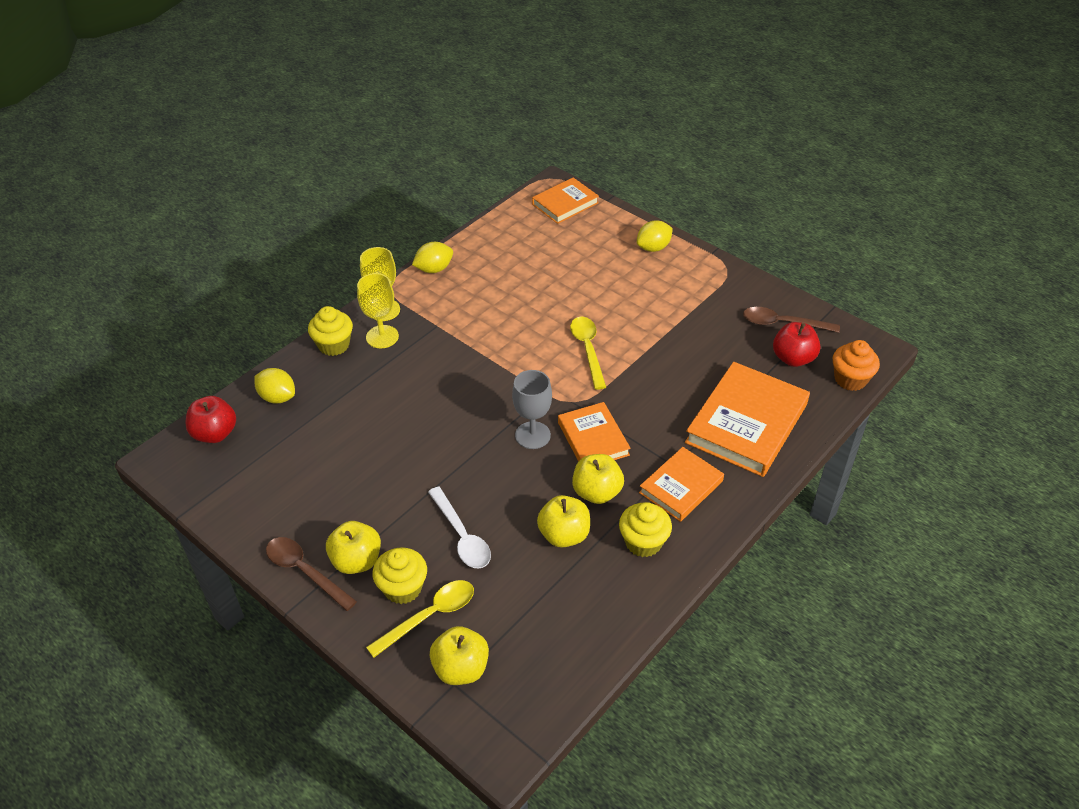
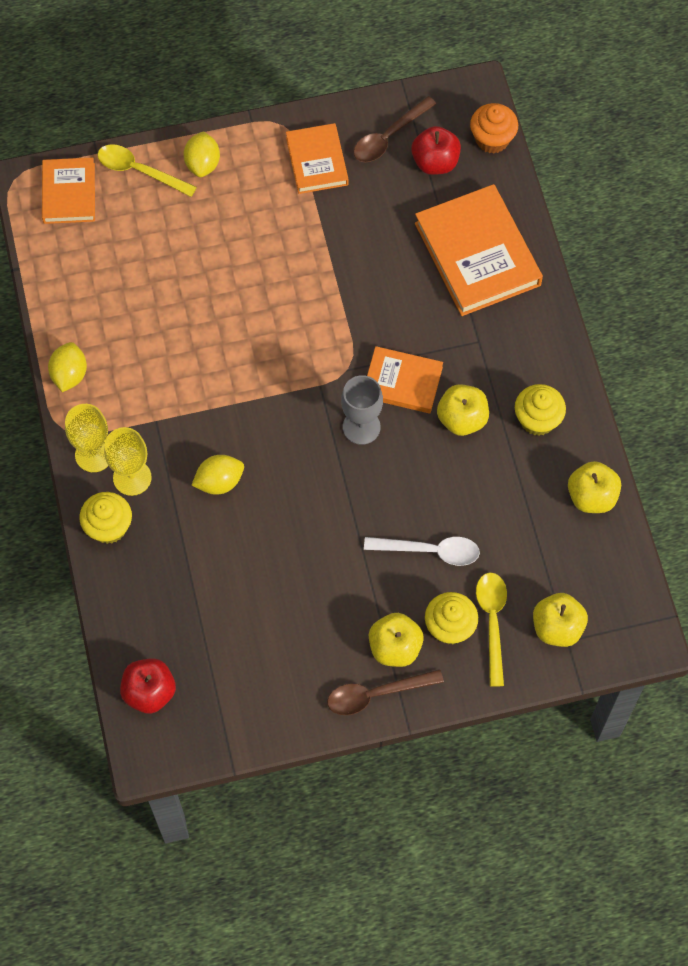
camera: 55 degrees left, 20 degrees up
yellow lemon [254,368,295,403] -> yellow lemon moved to [191,455,244,495]
yellow apple [537,495,590,548] -> yellow apple moved to [568,461,621,513]
yellow spoon [570,317,606,390] -> yellow spoon moved to [97,144,197,197]
orange book [639,447,724,522] -> orange book moved to [286,123,349,194]

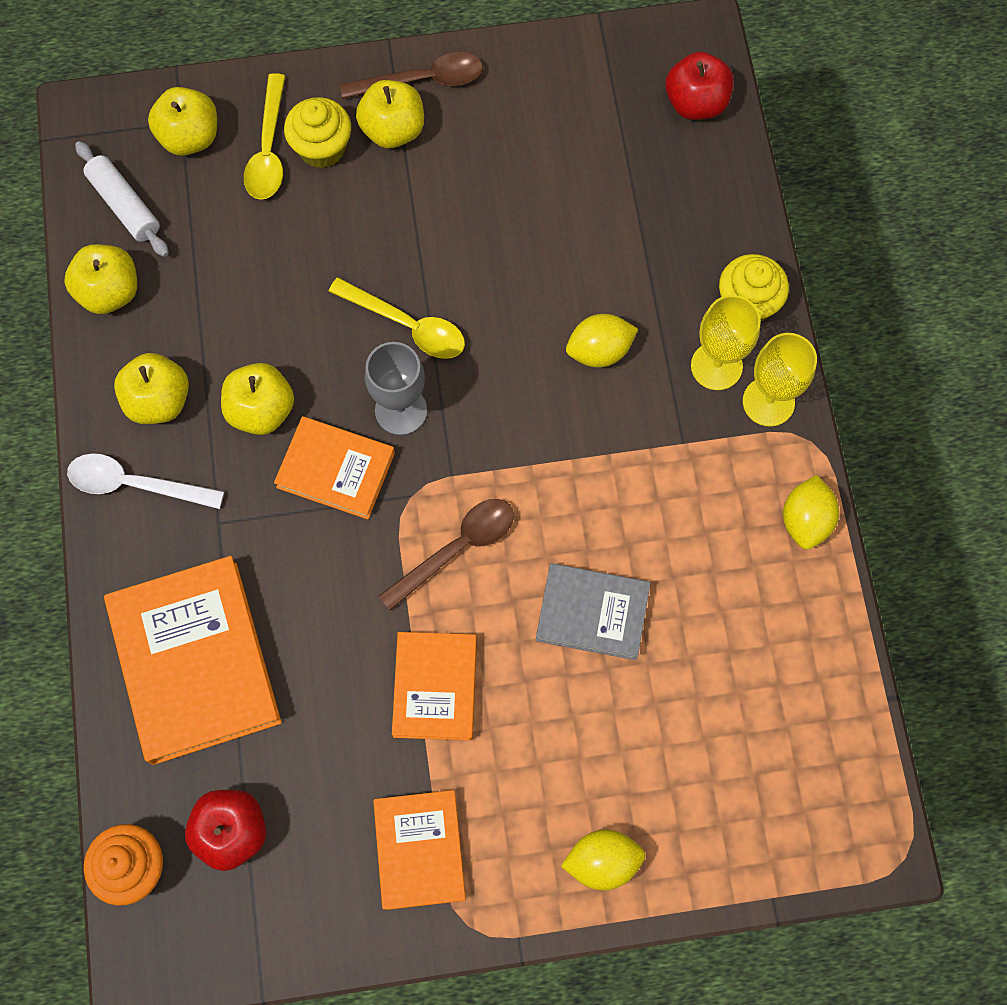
camera: 175 degrees left, 5 degrees up
orange book [42,158,95,224] -> orange book moved to [392,632,477,740]
yellow spoon [97,144,197,197] -> yellow spoon moved to [328,277,465,359]
yellow lemon [183,131,220,177] -> yellow lemon turned 75 degrees clockwise [561,830,646,890]
brown spoon [354,96,436,162] -> brown spoon moved to [379,499,514,611]
white spoon [364,537,480,566] -> white spoon moved to [67,453,224,509]
yellow cupcake [515,384,566,436] -> yellow apple [114,353,189,424]
none -> white rolling pin [75,141,169,257]
none -> grey book [536,563,650,660]

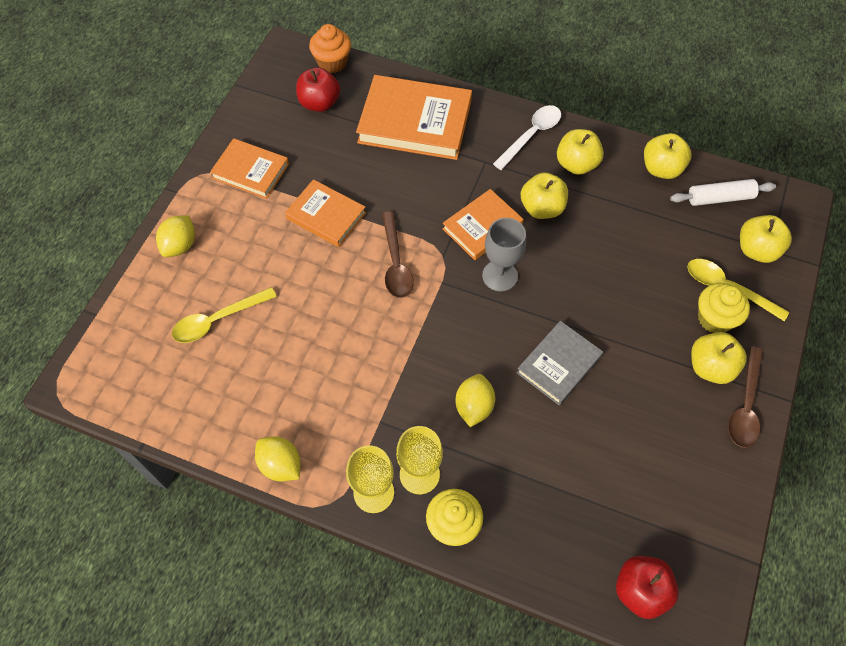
camera: 120 degrees right, 10 degrees down
yellow spoon [328,277,465,359] -> yellow spoon moved to [172,287,277,343]
grey book [536,563,650,660] -> grey book moved to [517,321,603,406]

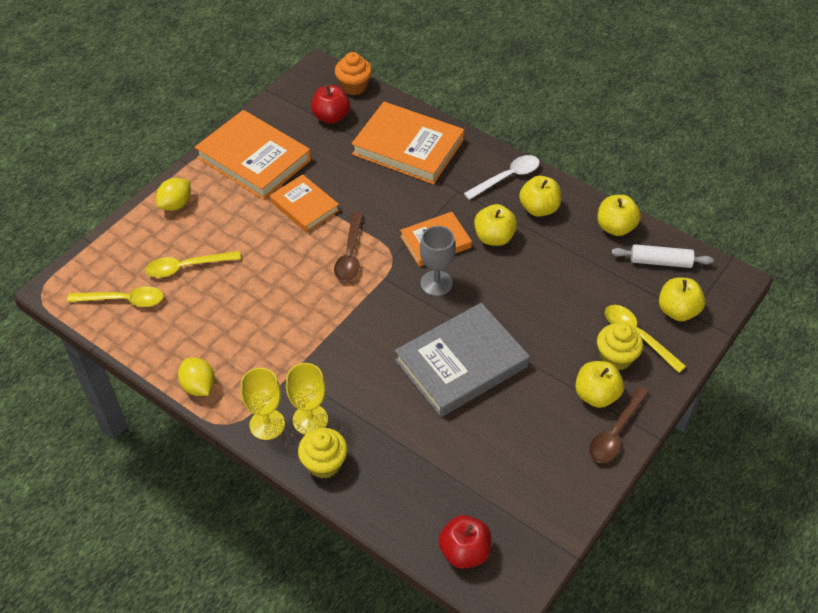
camera: 15 degrees right, 10 degrees down
orange book [210,138,289,199] -> orange book [195,110,311,200], size x1.68
yellow lemon [455,374,495,427] -> none
grey book [517,321,603,406] -> grey book [395,303,530,417], size x1.68
none -> yellow spoon [67,286,164,307]

